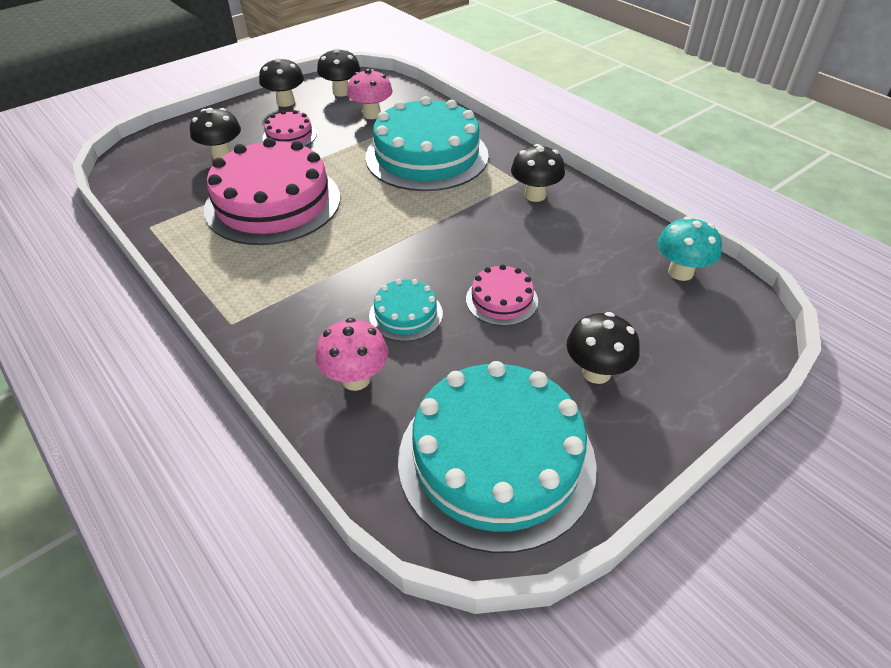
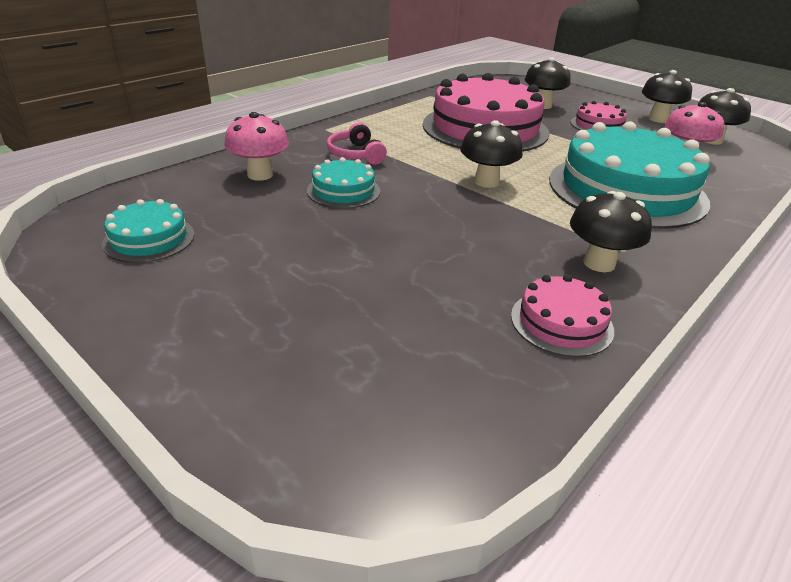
camera: 80 degrees right, 10 degrees down
turquoise cake [398,361,597,553] -> turquoise cake [102,199,195,263], size x0.46
pink cake [466,264,538,326] -> pink cake moved to [511,275,614,357]
black mushroom [567,312,640,384] -> black mushroom moved to [460,120,523,188]
turquoise mushroom [658,216,722,281] -> none
none -> pink headphones [327,122,387,165]

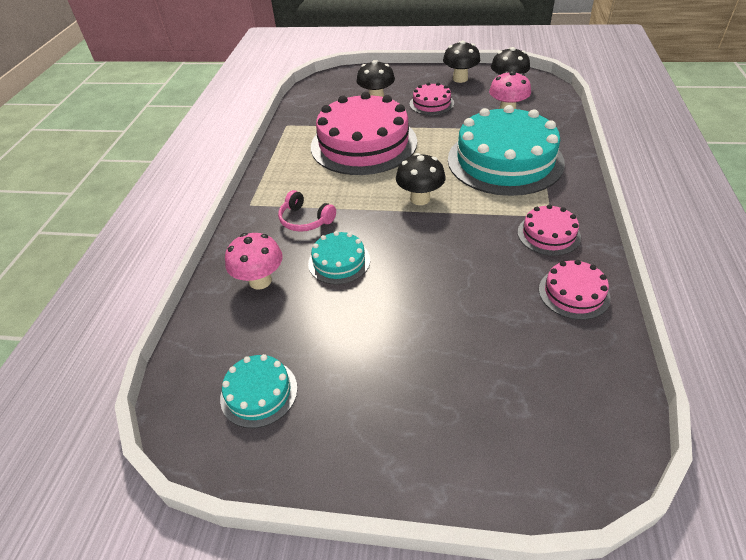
camera: 30 degrees left, 10 degrees up
black mushroom [570,191,652,272] -> pink cake [517,204,581,256]

